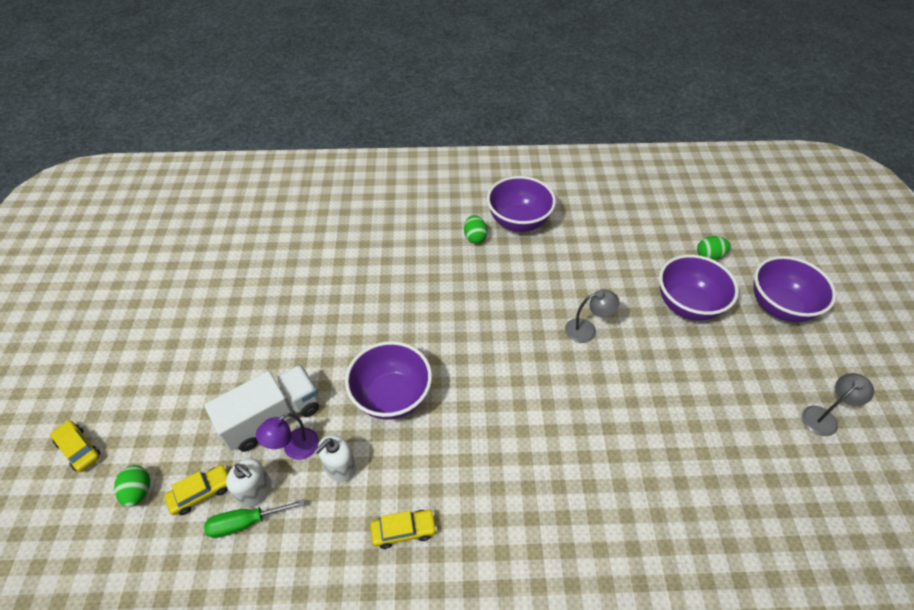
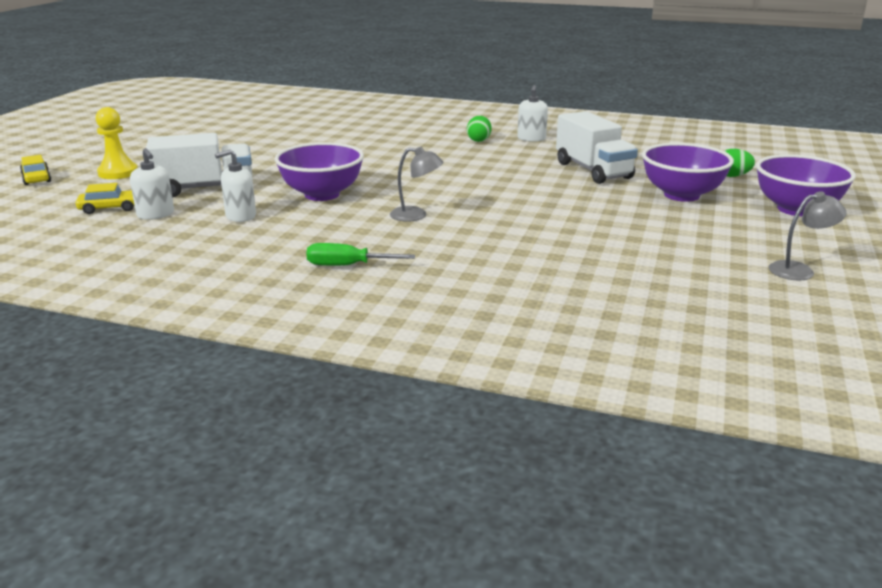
camera: 20 degrees right, 25 degrees down
green egg [114,465,150,507] -> none
green screwdriver [204,499,305,538] -> green screwdriver moved to [306,243,415,266]
purple lamp [256,413,319,460] -> none
yellow car [370,510,437,549] -> none
purple bowl [487,176,556,232] -> white soap dispenser [517,85,548,142]
grey lamp [565,289,620,343] -> grey lamp moved to [390,147,444,222]
none -> yellow pawn [96,107,138,179]
none -> white truck [556,111,638,184]

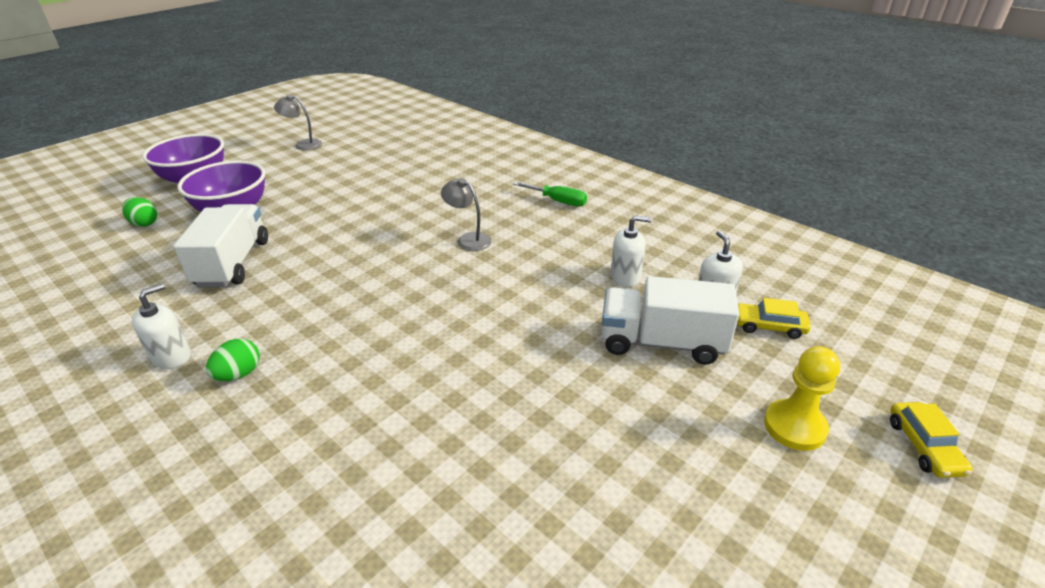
camera: 155 degrees left, 10 degrees up
purple bowl [275,142,364,201] -> none

